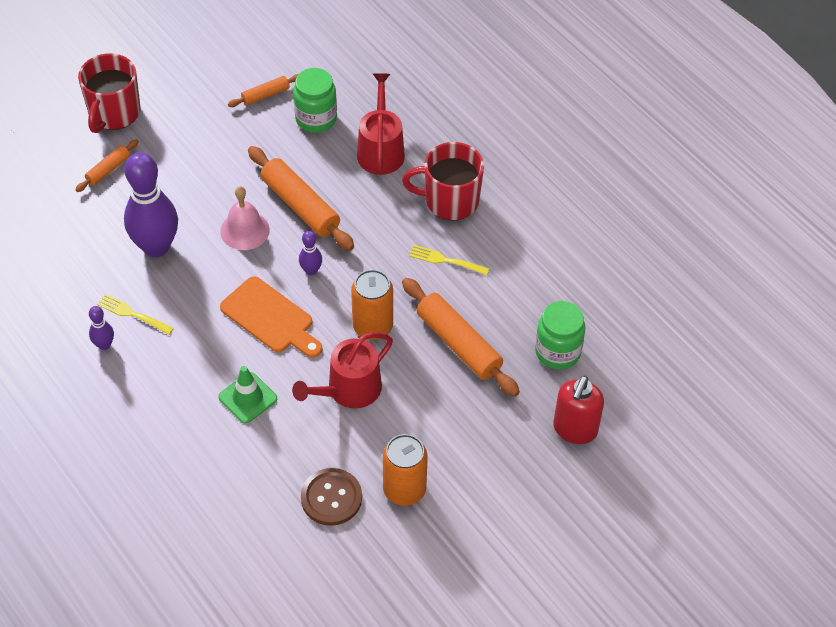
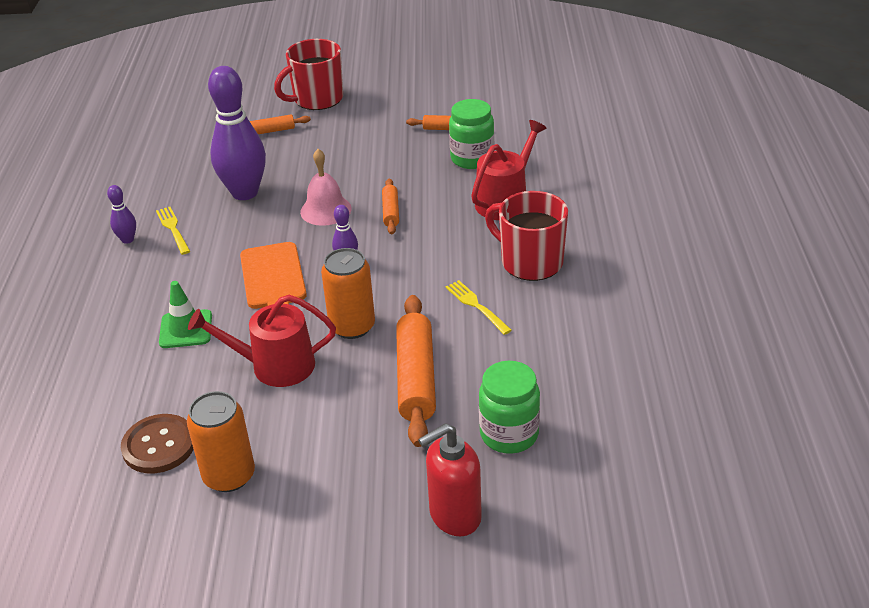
camera: 40 degrees right, 15 degrees down
orange rolling pin [248,146,354,251] -> orange rolling pin [382,179,399,234], size x0.52

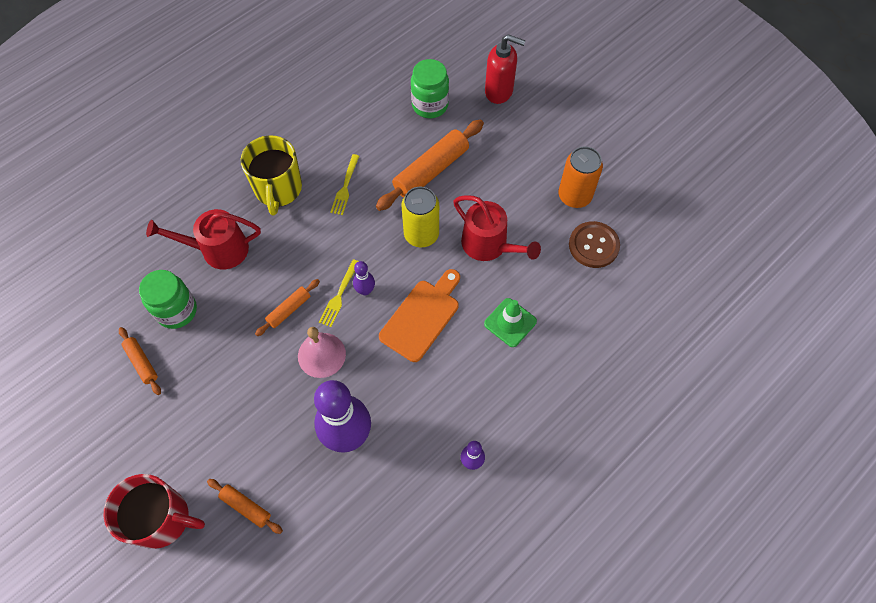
camera: 135 degrees left, 25 degrees up
yellow fork [156,207,190,255] -> yellow fork moved to [319,259,359,327]
orange can [321,248,375,339] -> yellow can [402,187,439,247]
red mug [485,191,568,281] -> yellow mug [241,135,302,216]

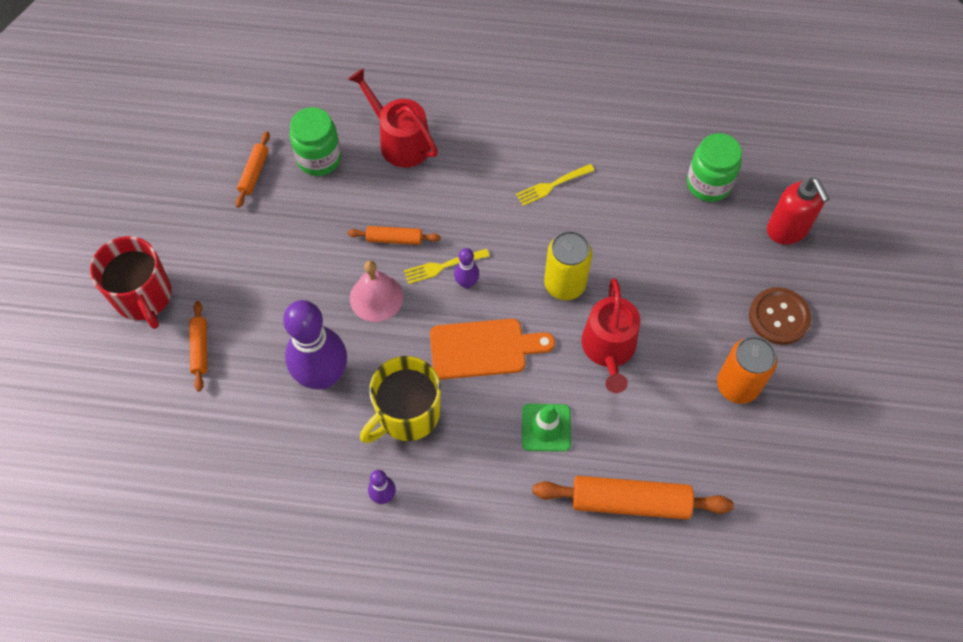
camera: 50 degrees right, 0 degrees up
yellow mug [241,135,302,216] -> yellow mug moved to [360,356,441,443]
orange rolling pin [376,120,484,211] -> orange rolling pin moved to [532,476,734,519]
brown button [569,221,620,268] -> brown button moved to [749,287,811,345]

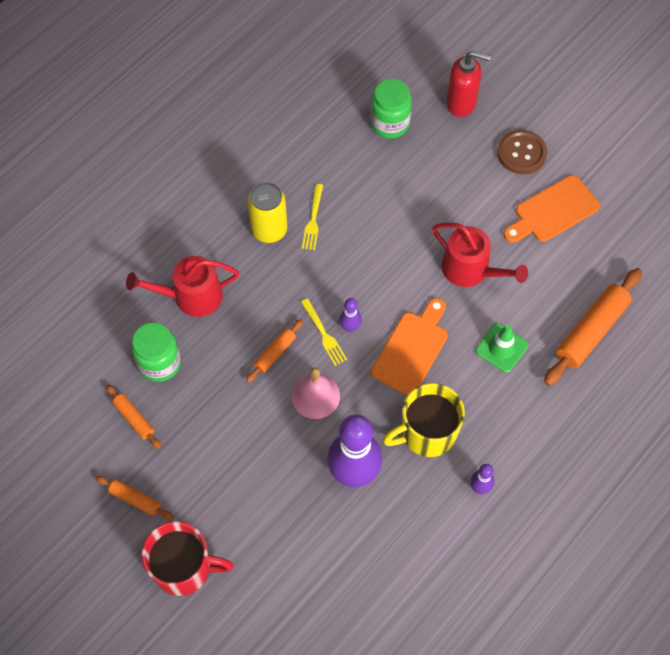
camera: 55 degrees left, 0 degrees up
orange rolling pin [189,301,208,392] -> orange rolling pin moved to [95,476,174,520]
yellow mug [360,356,441,443] -> yellow mug turned 75 degrees clockwise [383,383,465,457]
yellow fork [404,249,490,284] -> yellow fork turned 45 degrees counterclockwise [301,298,347,366]
yellow can [544,231,592,300] -> yellow can moved to [248,182,287,243]
orange can [717,336,777,404] -> orange cutting board [504,175,600,243]

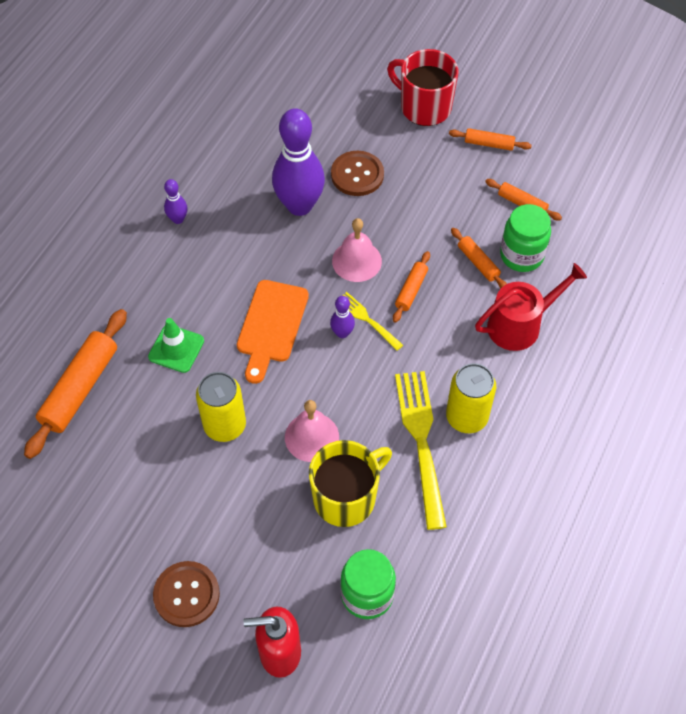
camera: 165 degrees right, 5 degrees down
red mug [142,521,233,596] -> red mug turned 45 degrees clockwise [387,49,458,126]
yellow fork [302,184,323,250] -> yellow fork [395,371,447,530], size x1.92
yellow mug [383,383,465,457] -> yellow mug moved to [309,440,392,527]
red watering can [432,223,528,287] -> yellow can [196,372,246,442]
orange cutting board [504,175,600,243] -> none
none -> pink bell [285,400,339,462]
none -> brown button [331,151,384,196]
none -> orange rolling pin [451,228,507,288]

